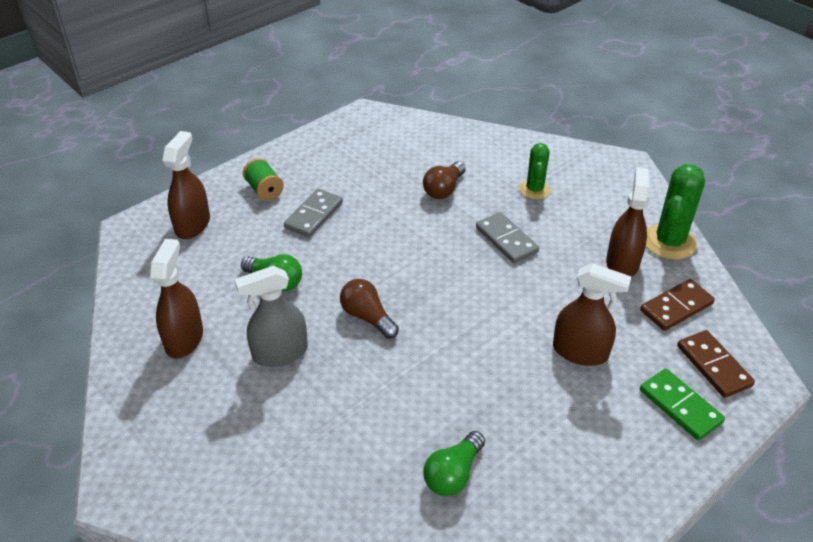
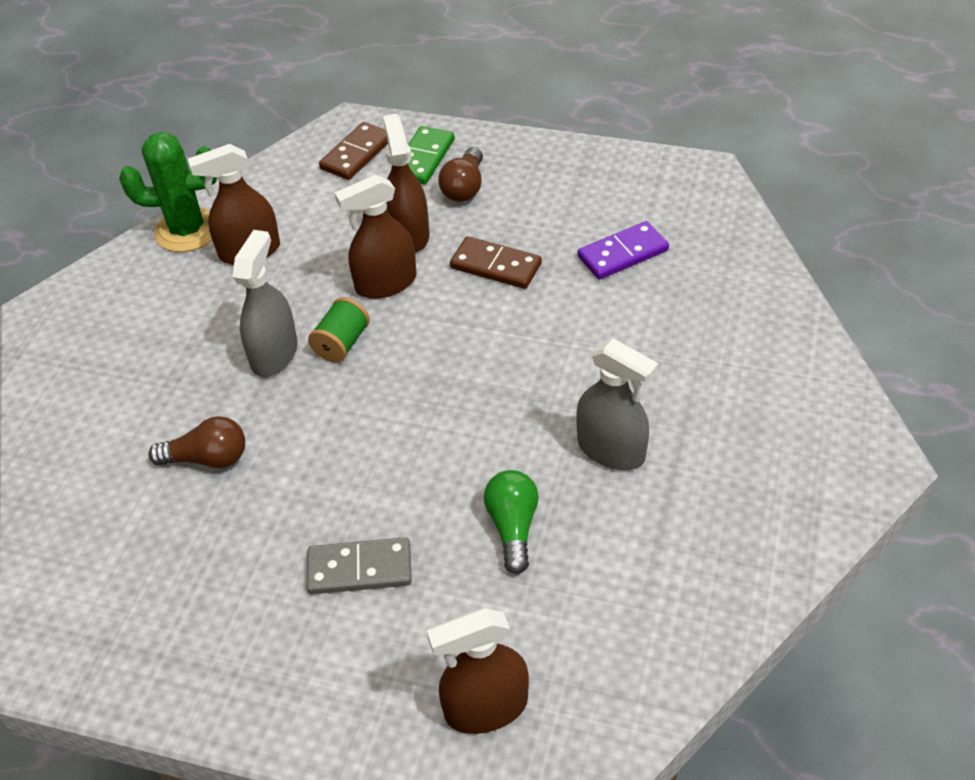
camera: 120 degrees left, 5 degrees up
brown spray bottle [150,239,203,358] -> brown spray bottle moved to [335,174,417,299]
green spool [243,158,284,201] -> green spool moved to [308,297,370,363]
brown light bulb [340,279,399,339] -> brown light bulb moved to [438,147,483,202]
green light bulb [423,431,485,496] -> purple domino [578,221,669,280]
grey domino [476,212,539,263] -> grey spray bottle [233,230,298,377]
green cactus [519,143,551,199] -> none
brown domino [640,279,715,331] -> brown domino moved to [450,236,542,289]

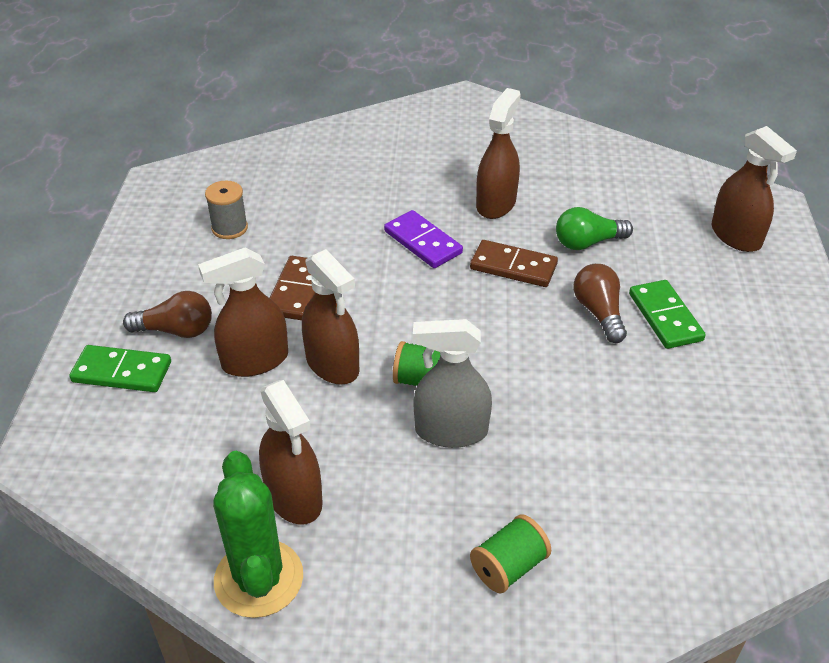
camera: 105 degrees left, 5 degrees down
brown light bulb [148,416,245,468] -> brown light bulb moved to [574,264,627,343]
grey domino [306,537,412,594] -> green domino [629,280,706,349]
brown domino [319,122,388,180] -> brown domino moved to [470,240,558,287]
grey spray bottle [576,338,658,470] -> brown spray bottle [476,88,521,219]
purple domino [578,221,669,280] -> purple domino moved to [384,210,463,268]
none -> grey spool [205,181,248,239]
none -> green spool [470,514,551,593]

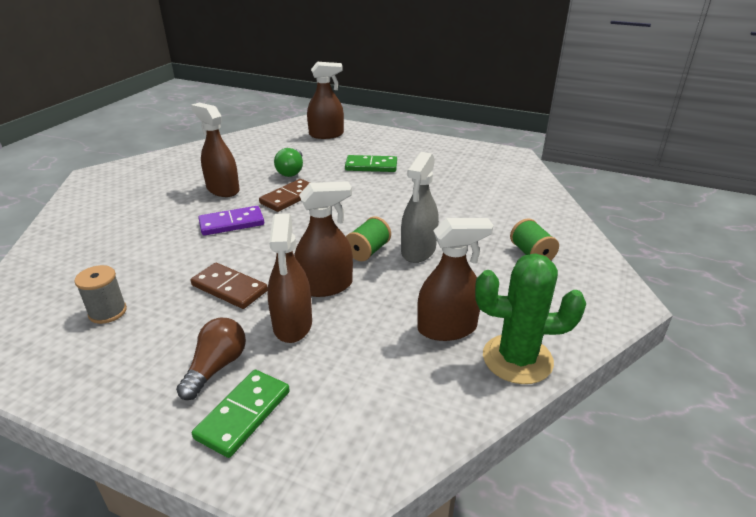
camera: 70 degrees left, 10 degrees down
brown light bulb [574,264,627,343] -> none

